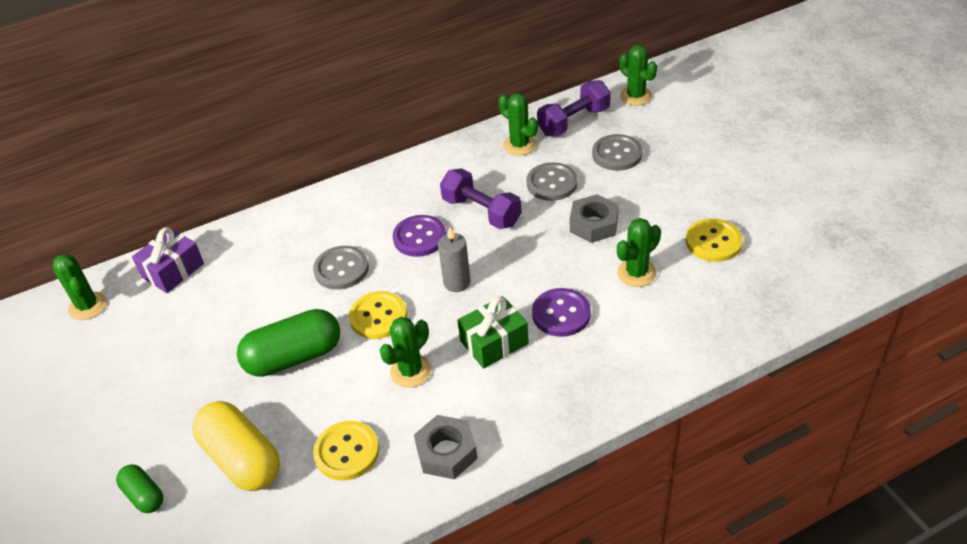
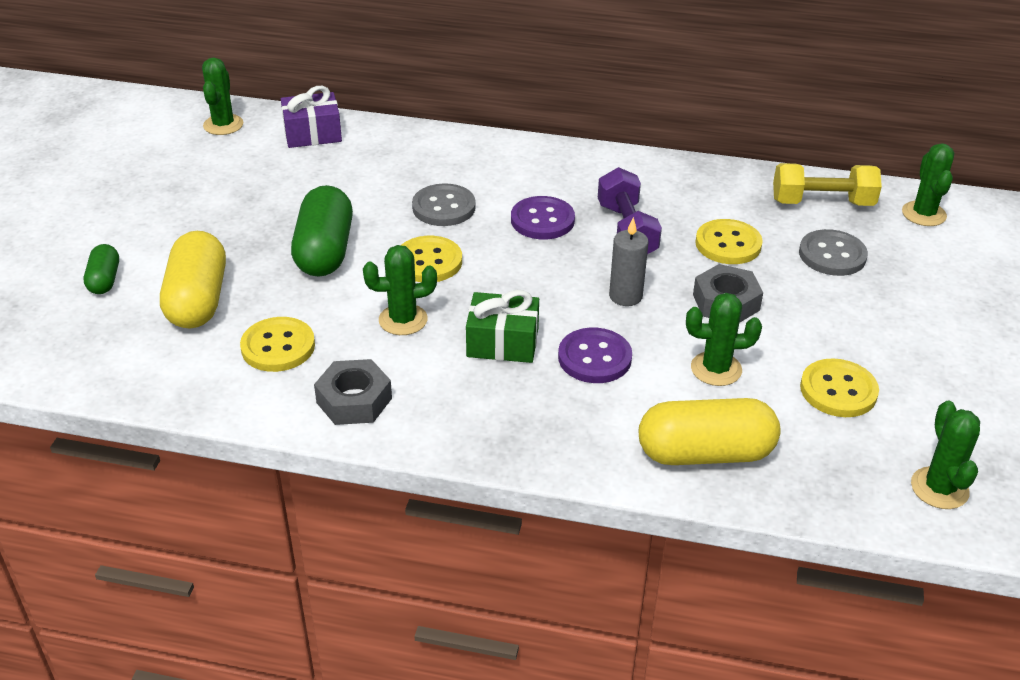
camera: 35 degrees right, 5 degrees down
green capsule [237,309,340,377] -> green capsule turned 75 degrees clockwise [291,185,353,277]
grey candle [438,227,471,292] -> grey candle moved to [609,217,649,306]
green cactus [498,93,538,156] -> green cactus moved to [911,401,980,509]
grey button [526,162,578,201] -> yellow button [695,219,763,264]
purple dumbbell [537,80,611,136] -> yellow dumbbell [773,163,882,206]
none -> yellow capsule [639,398,780,465]

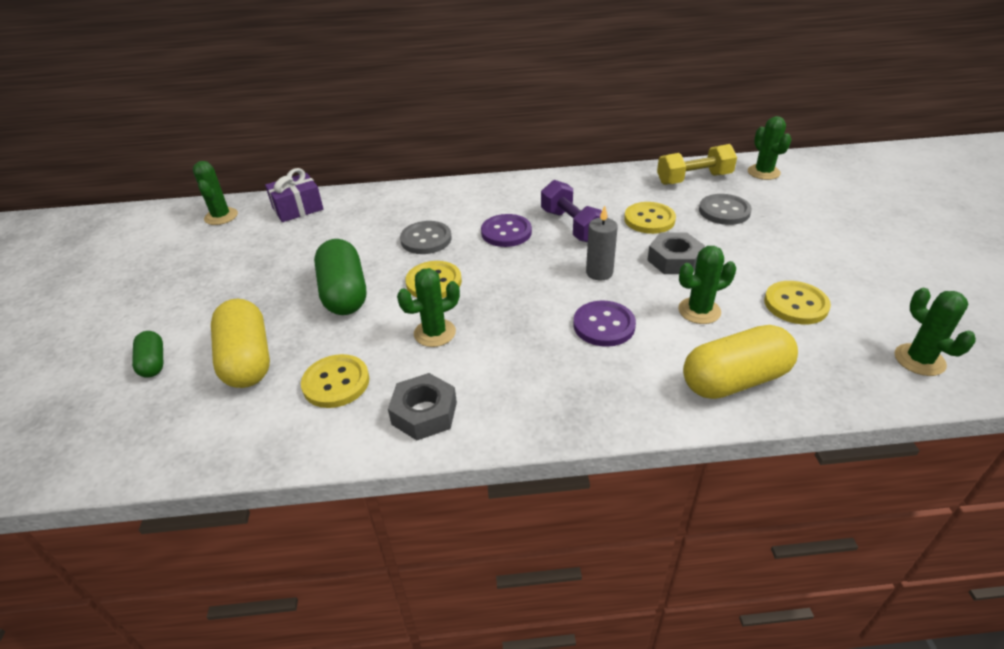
camera: 15 degrees left, 0 degrees up
green gift [466,290,539,363] -> none

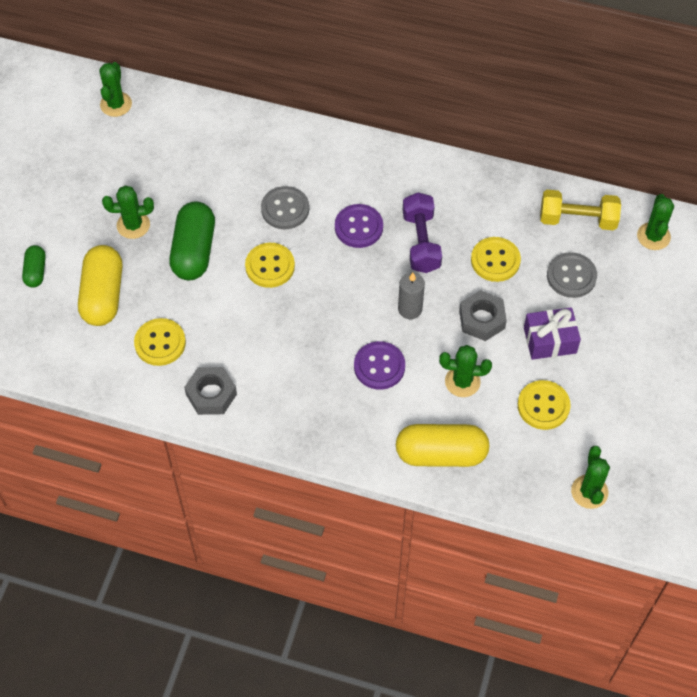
camera: 20 degrees right, 20 degrees up
purple gift [265,168,323,222] -> purple gift moved to [524,307,581,360]
green cactus [397,268,460,347] -> green cactus moved to [102,185,154,239]

